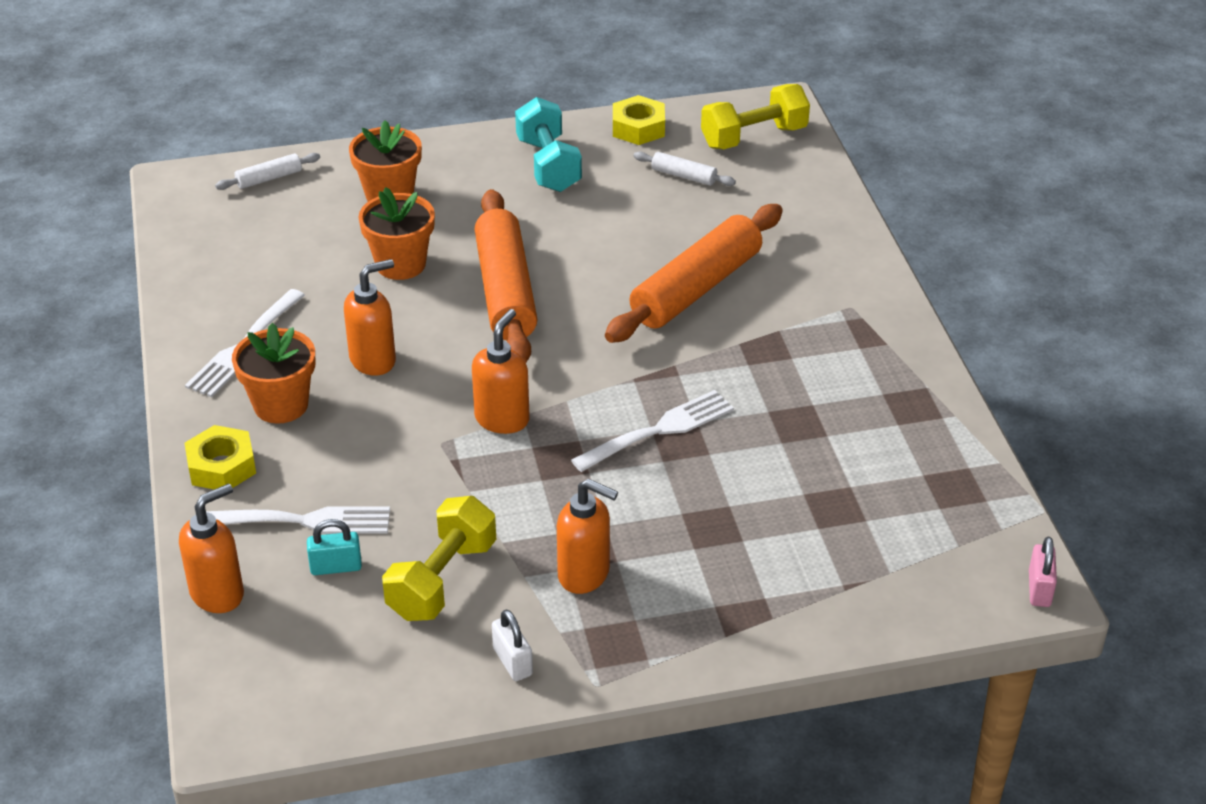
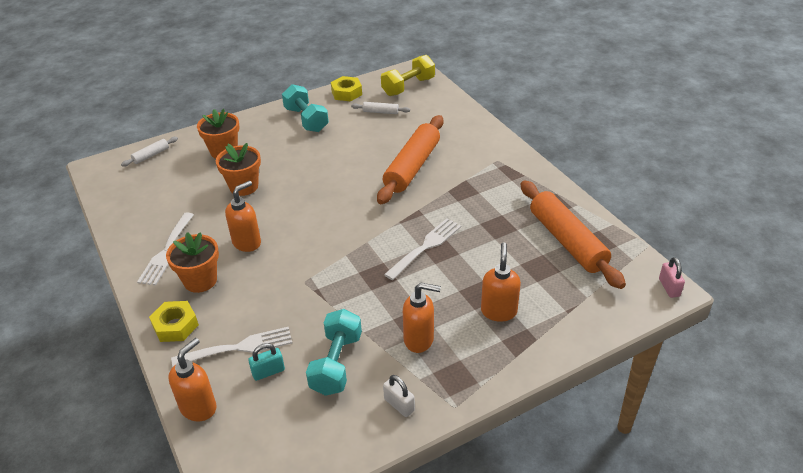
camera: 15 degrees left, 0 degrees up
yellow dumbbell [382,496,496,621] -> turquoise dumbbell [306,309,362,396]
orange soap dispenser [472,309,530,434] -> orange soap dispenser moved to [481,242,521,322]
orange rolling pin [475,189,538,362] -> orange rolling pin moved to [521,180,626,289]

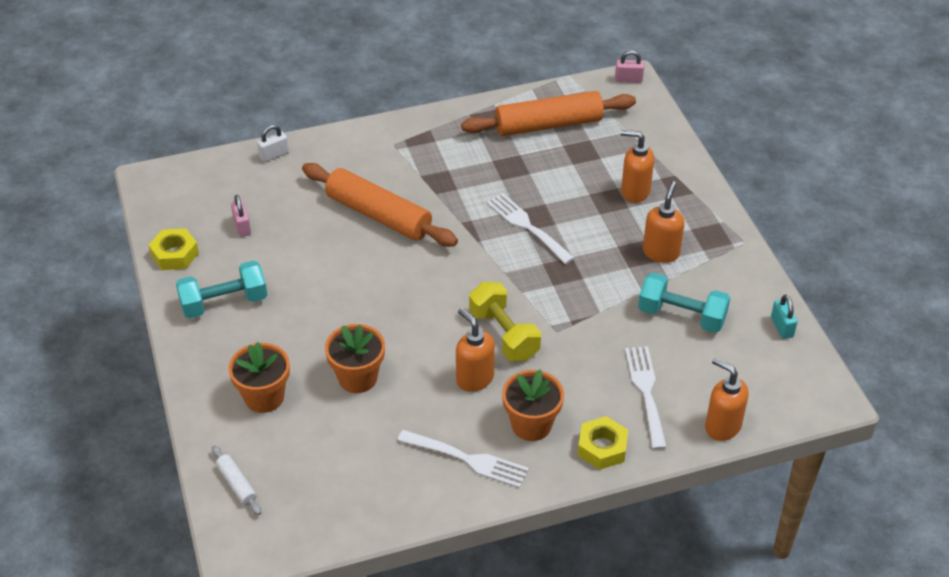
camera: 80 degrees left, 5 degrees up
turquoise padlock [248,343,285,381] -> turquoise padlock moved to [771,295,798,339]
white rolling pin [351,102,410,114] -> pink padlock [231,195,251,237]
yellow dumbbell [381,55,435,96] -> yellow dumbbell moved to [469,282,541,361]
white padlock [383,375,415,417] -> white padlock moved to [257,125,289,162]

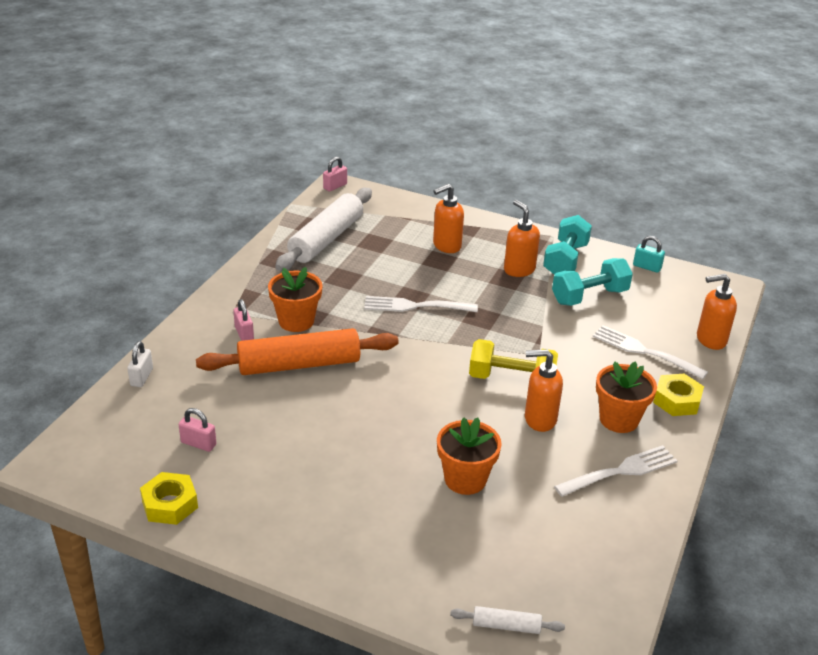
camera: 50 degrees left, 10 degrees down
turquoise dumbbell [176,261,267,319] -> turquoise dumbbell moved to [543,215,592,275]
orange flower pot [228,342,290,413] -> orange flower pot moved to [268,267,322,332]
orange rolling pin [461,91,636,136] -> white rolling pin [275,188,372,271]
none -> pink padlock [234,299,254,341]

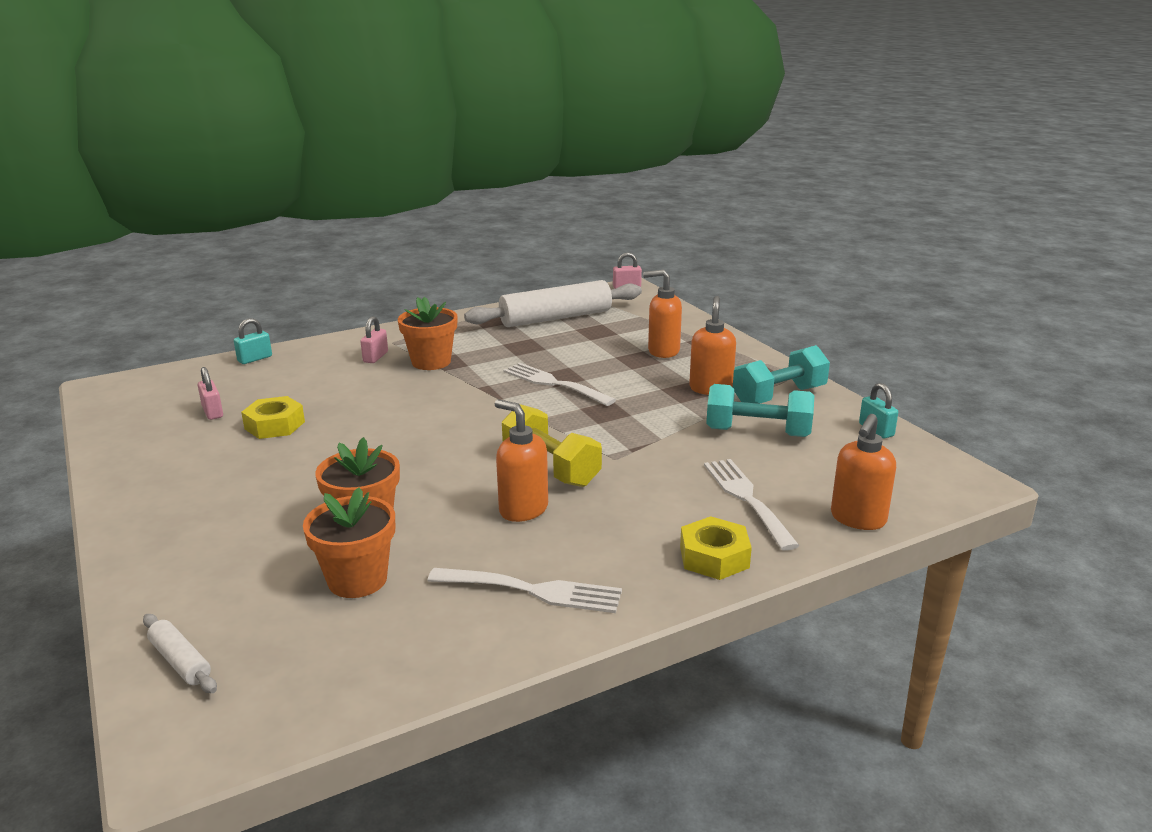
camera: 40 degrees right, 10 degrees down
white padlock [127,341,153,387] -> turquoise padlock [234,318,272,364]
yellow nut [140,472,198,525] -> yellow nut moved to [241,396,305,439]
orange rolling pin [196,328,398,375] -> none
orange flower pot [596,361,657,433] -> orange flower pot moved to [303,487,395,598]
orange soap dispenser [697,274,737,350] -> orange soap dispenser turned 90 degrees counterclockwise [831,414,896,530]

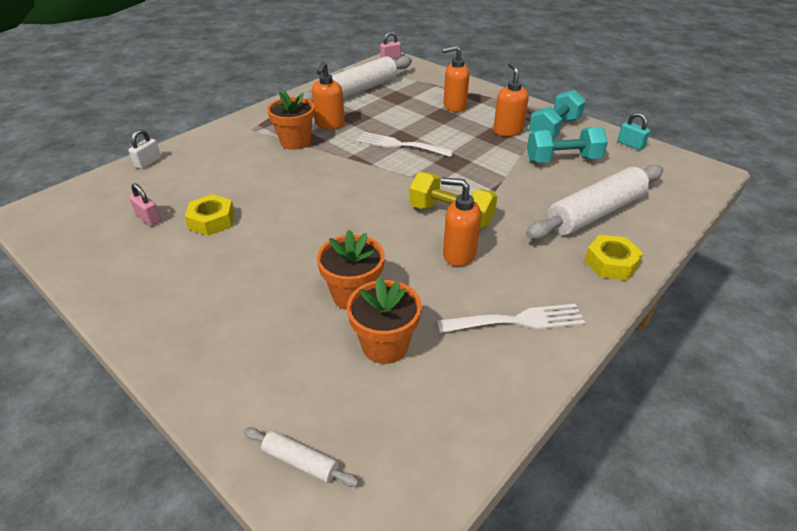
camera: 20 degrees left, 15 degrees up
turquoise padlock [234,318,272,364] -> white padlock [129,129,161,169]
pink padlock [360,316,388,363] -> none
white fork [704,459,800,551] -> white rolling pin [526,164,663,240]
orange soap dispenser [831,414,896,530] -> orange soap dispenser moved to [312,62,345,129]

